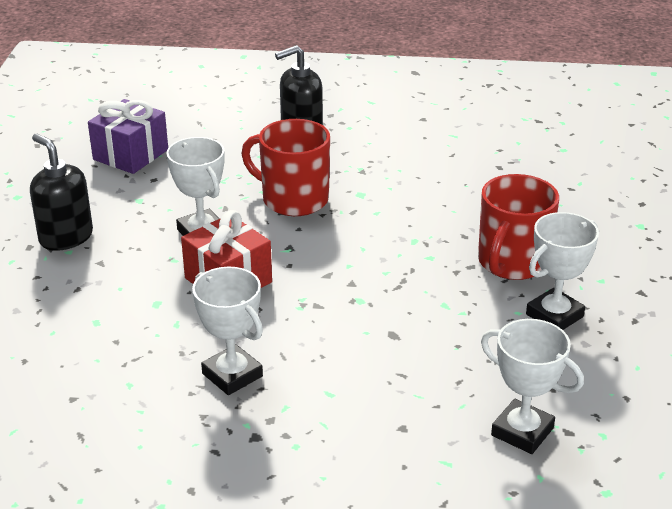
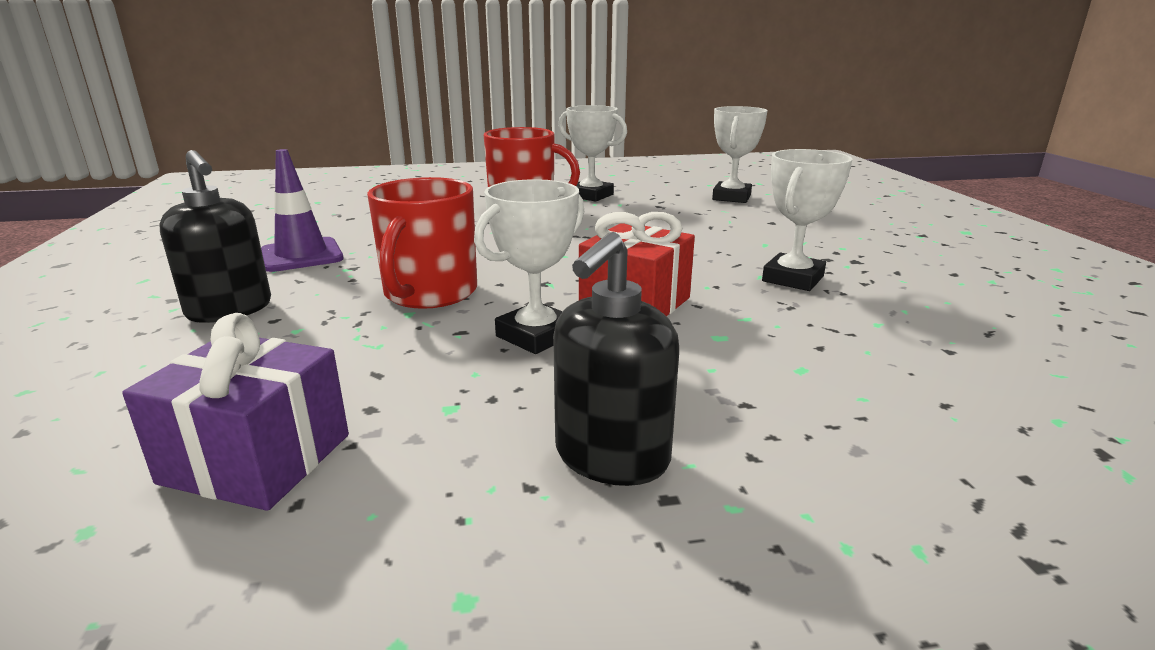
camera: 105 degrees left, 10 degrees down
none -> purple traffic cone [261,149,344,272]

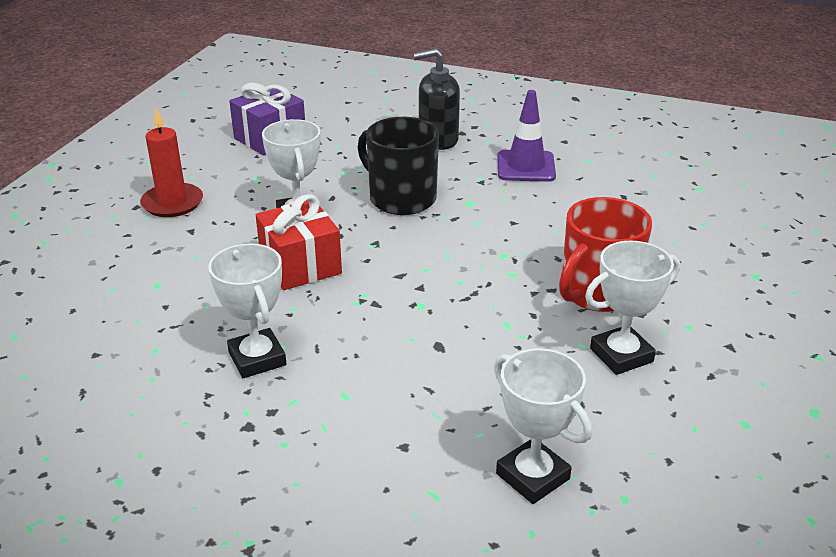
camera: 120 degrees right, 10 degrees up
red mug [367,177,477,309] -> black mug [357,117,439,215]
black soap dispenser [553,232,679,486] -> red candle [140,108,203,217]

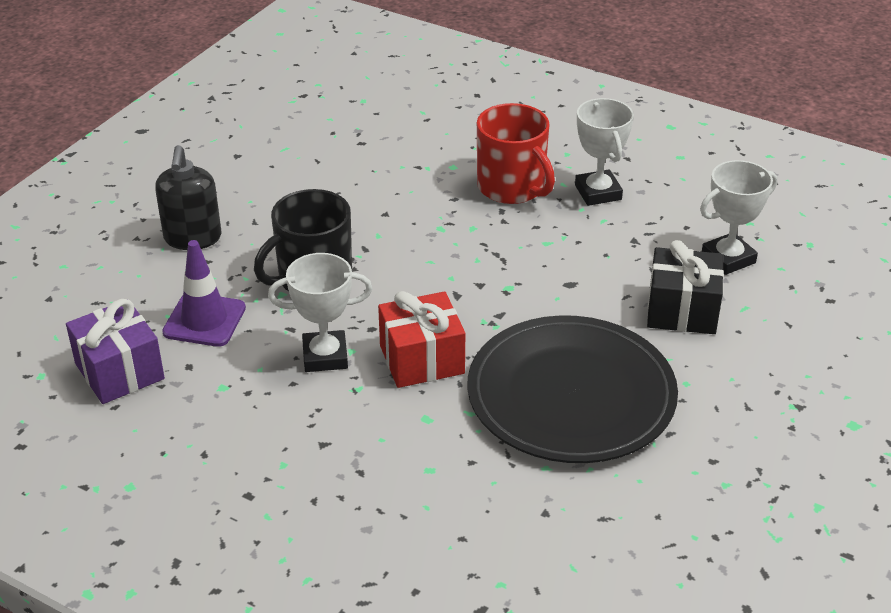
camera: 80 degrees left, 5 degrees up
red candle [140,108,203,217] -> none
white trophy [208,243,286,378] -> black plate [467,315,678,463]
purple traffic cone [497,90,556,182] -> purple traffic cone moved to [162,240,246,347]
none -> black gift [647,240,724,334]

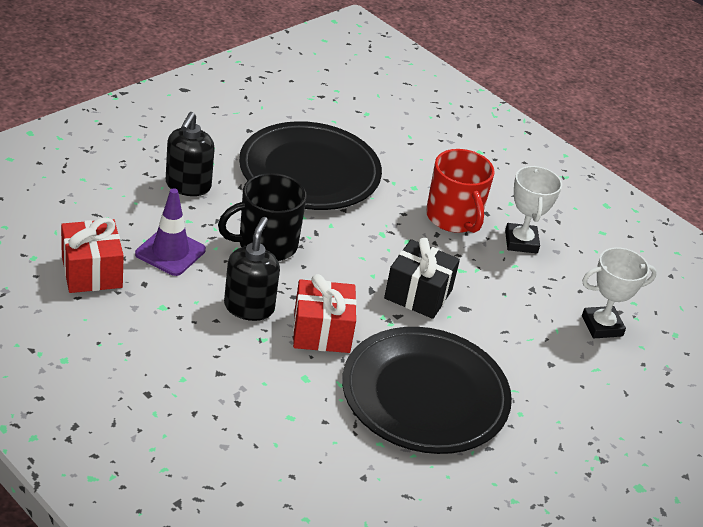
camera: 10 degrees right, 0 degrees up
purple gift [66,299,165,404] -> red gift [61,217,124,293]
white trophy [268,253,372,372] -> black soap dispenser [224,217,280,321]
black gift [647,240,724,334] -> black gift moved to [384,238,460,319]
none -> black plate [239,121,382,210]

